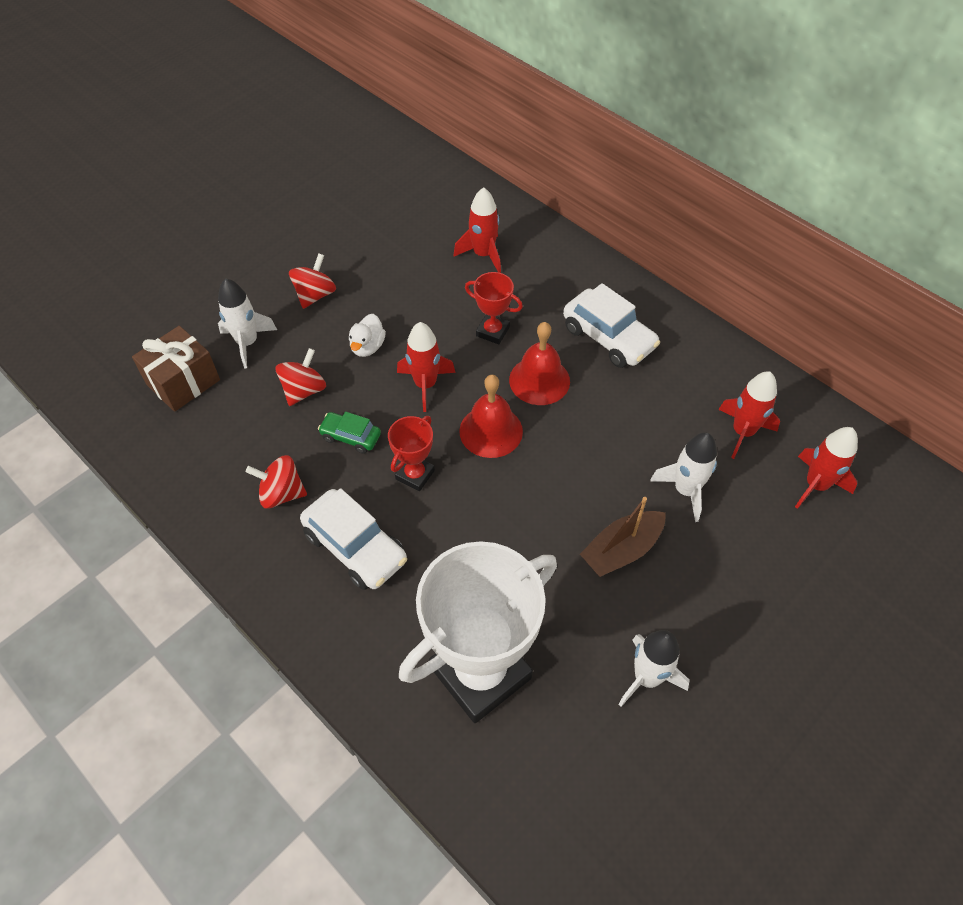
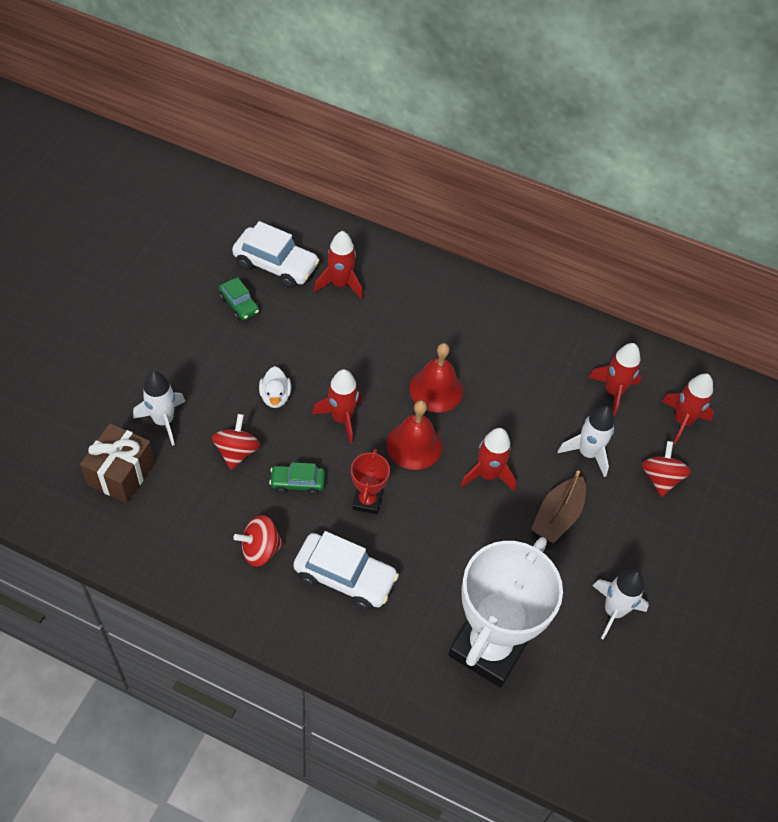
camera: 25 degrees left, 0 degrees up
red spinning top [289,253,336,309] -> red spinning top moved to [642,441,691,497]
red trophy [465,272,523,344] -> none
white car [563,283,660,368] -> white car moved to [232,221,320,288]
none -> green car [219,278,259,320]
none -> red rocket [461,428,516,491]

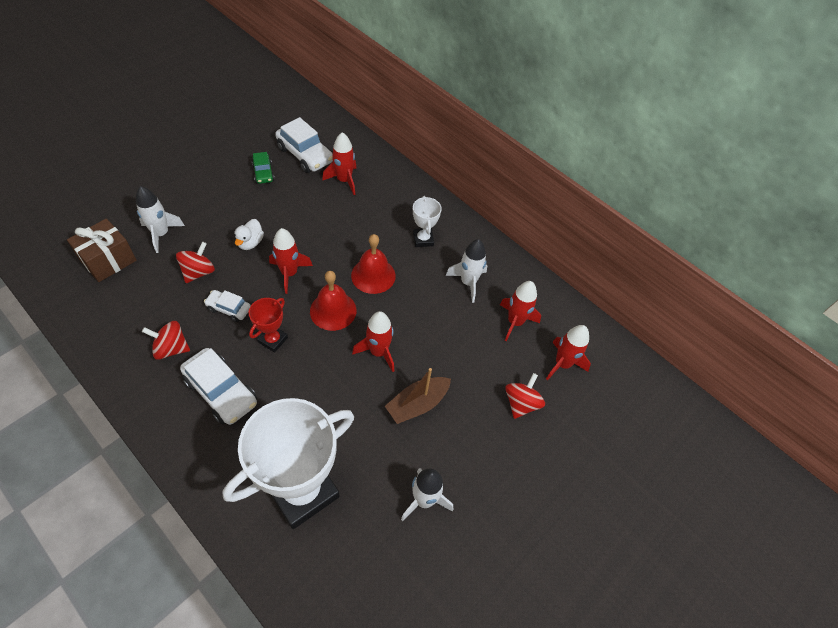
camera: 20 degrees right, 0 degrees up
green car [269,462,325,495] -> white car [204,290,251,322]
white rocket [558,406,614,477] -> white rocket moved to [446,239,487,303]
none -> white trophy [413,196,442,247]

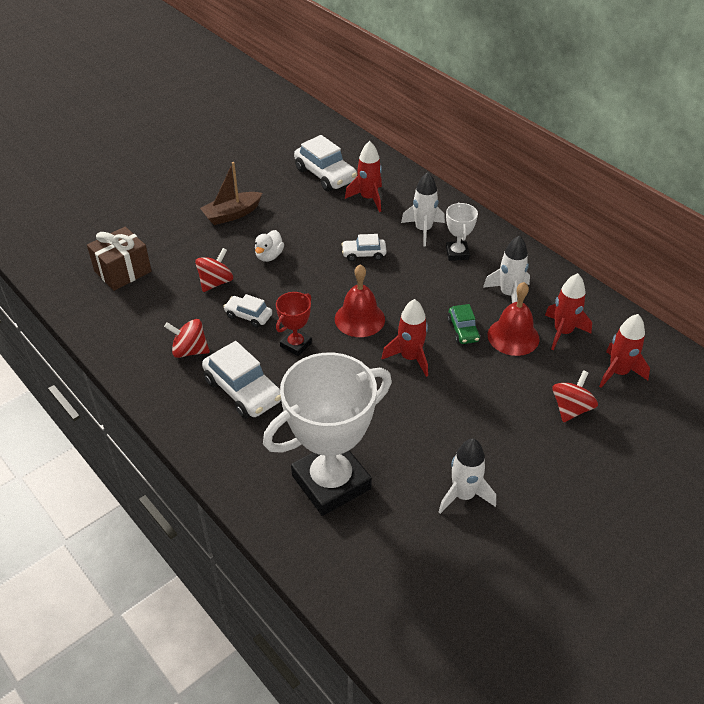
camera: 10 degrees right, 10 degrees down
white rocket [136,186,185,253] -> white rocket moved to [401,172,445,246]
green car [252,152,274,184] -> green car moved to [447,304,480,344]
red rocket [269,228,313,294] -> none
red bell [351,234,396,294] -> red bell moved to [488,282,540,356]
brown boat [385,368,451,424] -> brown boat moved to [200,162,262,225]
none -> white car [341,234,387,261]

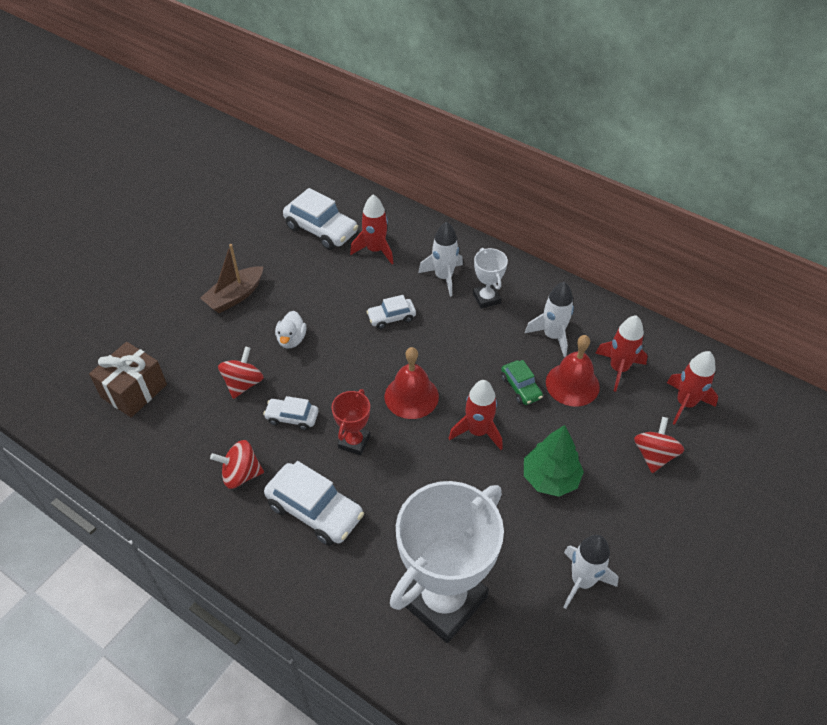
camera: 15 degrees left, 5 degrees up
none -> green tree [524,425,584,497]

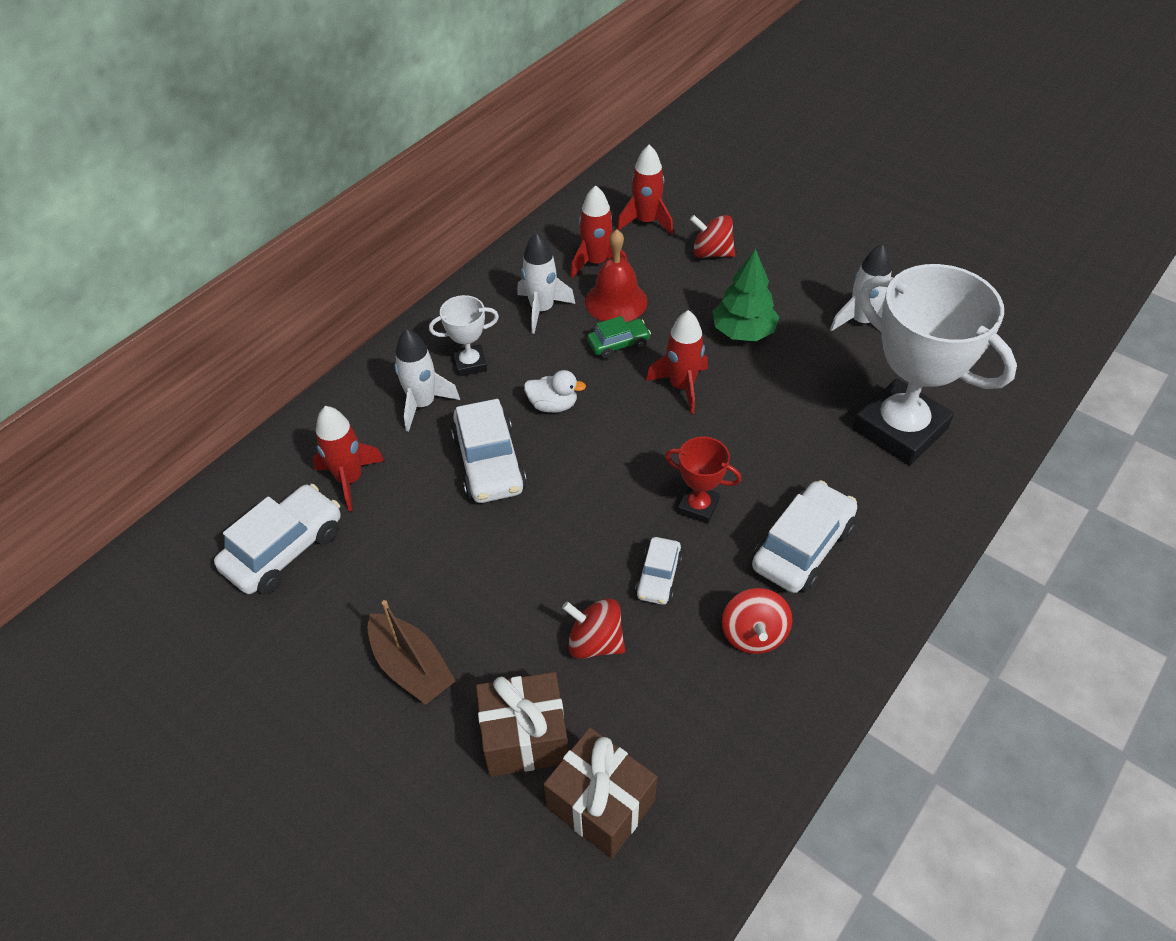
camera: 85 degrees left, 0 degrees up
white duck [275,311,306,349] -> white duck moved to [524,370,586,413]
white car [366,295,416,329] -> white car [451,399,527,503], size x1.76
red bell [385,347,439,419] -> none
none -> brown gift [476,672,568,777]

